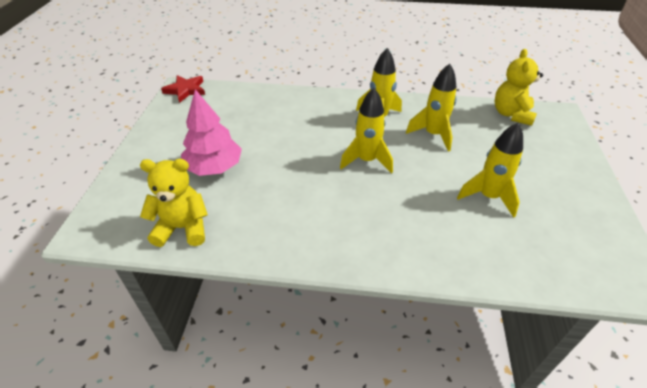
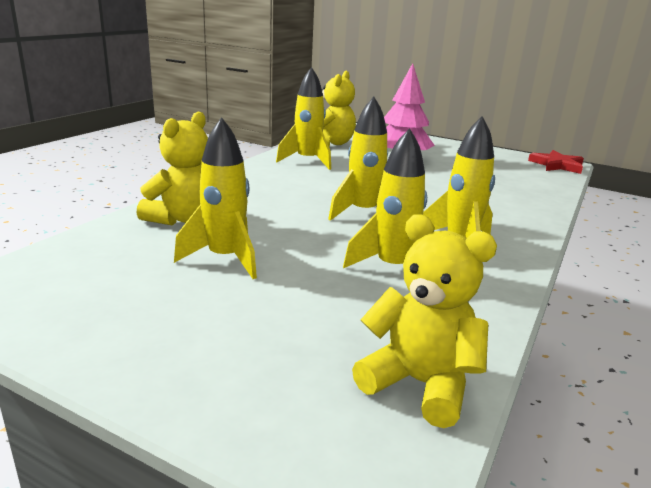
camera: 110 degrees right, 20 degrees down
none -> yellow teddy bear [137,112,208,226]
none -> yellow rocket [276,67,331,170]

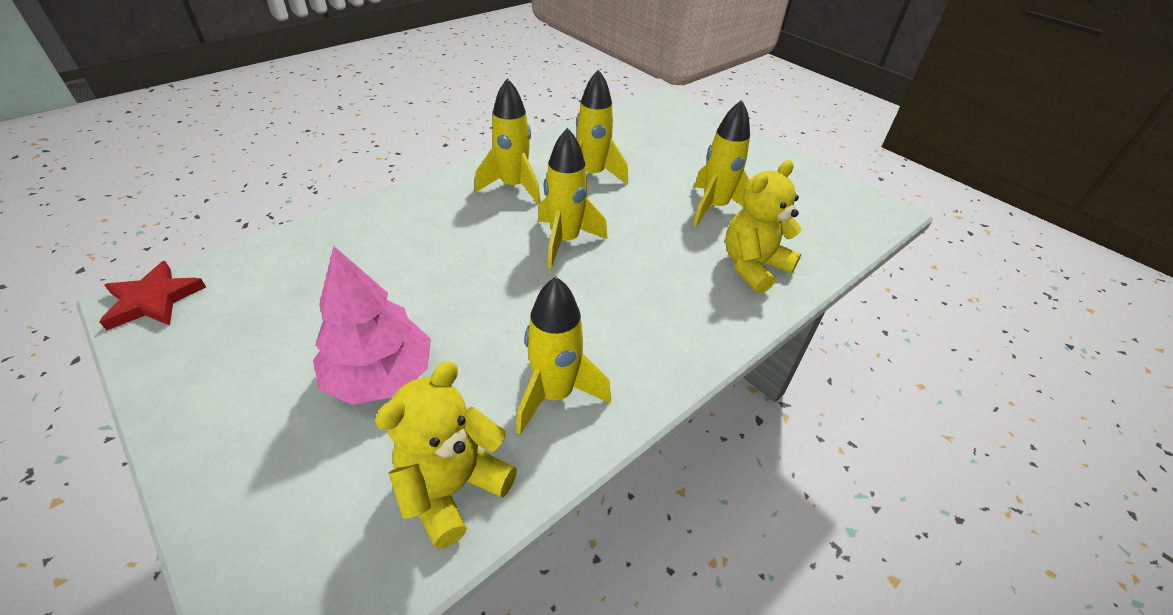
camera: 160 degrees left, 20 degrees up
yellow teddy bear [352,214,497,428] -> none

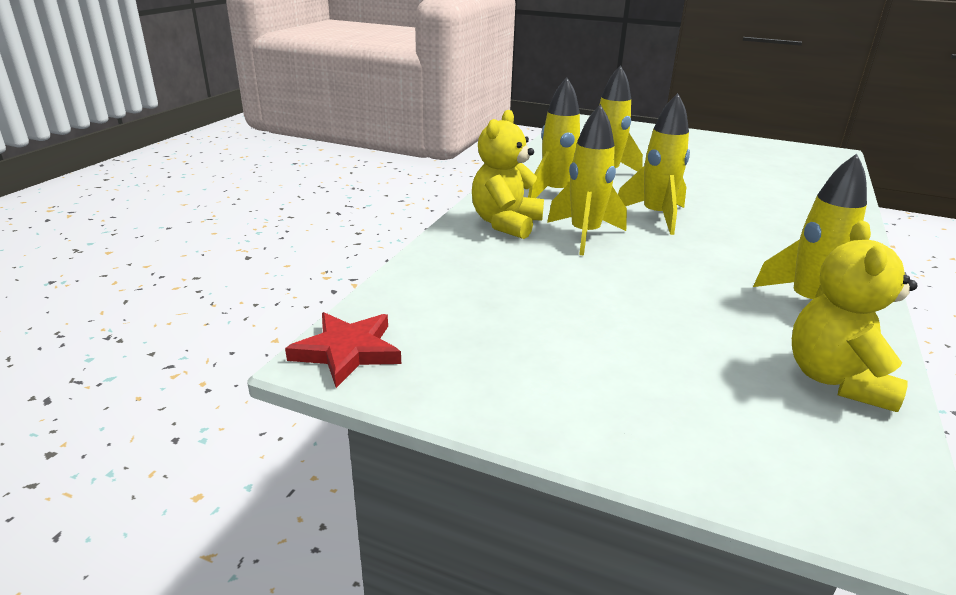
camera: 25 degrees left, 15 degrees down
pink tree [313,246,431,405] -> none
yellow rocket [693,100,750,226] -> yellow rocket moved to [547,104,627,256]
yellow teddy bear [725,160,802,293] -> yellow teddy bear moved to [472,110,544,239]

